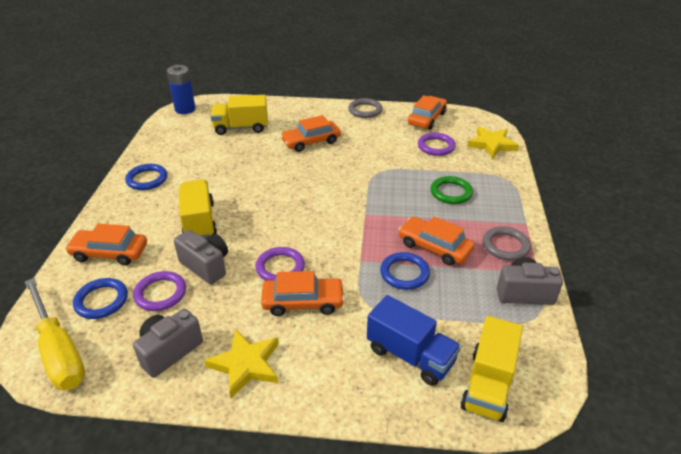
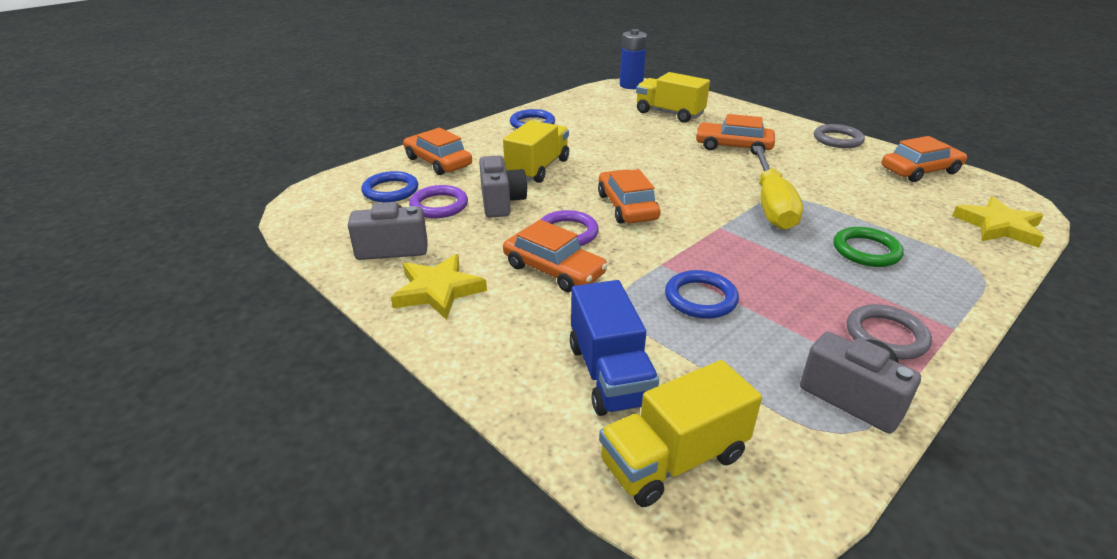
camera: 40 degrees right, 5 degrees down
yellow screwdriver [25,278,85,390] -> yellow screwdriver moved to [753,146,803,230]
orange car [398,217,475,266] -> orange car moved to [598,169,661,223]
purple ring [418,133,456,156] -> none

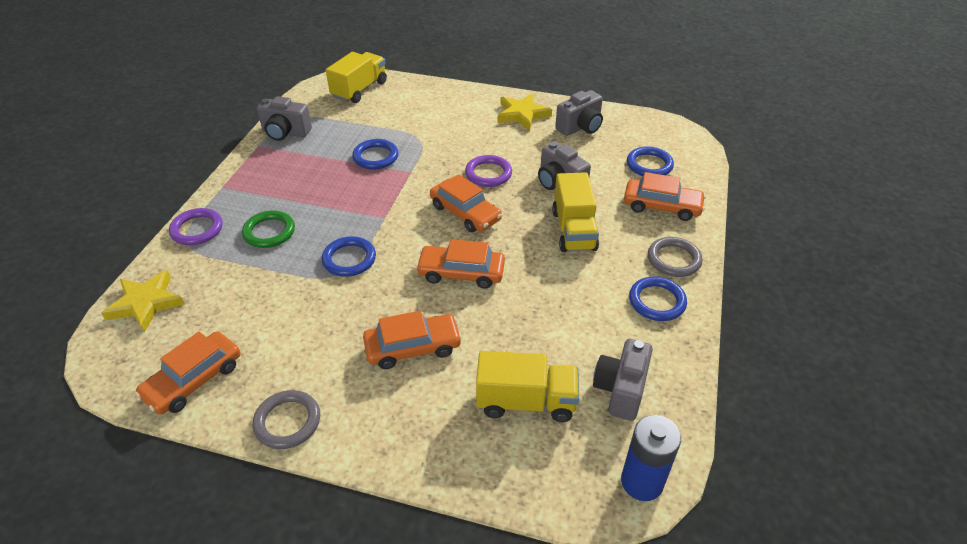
camera: 150 degrees right, 10 degrees up
purple ring [409,185,468,218] -> purple ring moved to [169,208,223,245]
orange car [503,220,608,292] -> orange car moved to [416,239,505,289]
blue truck [570,280,659,416] -> none
yellow screwdriver [753,146,803,230] -> blue ring [322,236,376,277]
grey ring [847,304,932,360] -> grey ring moved to [648,237,703,277]
none -> grey camera [593,339,653,421]

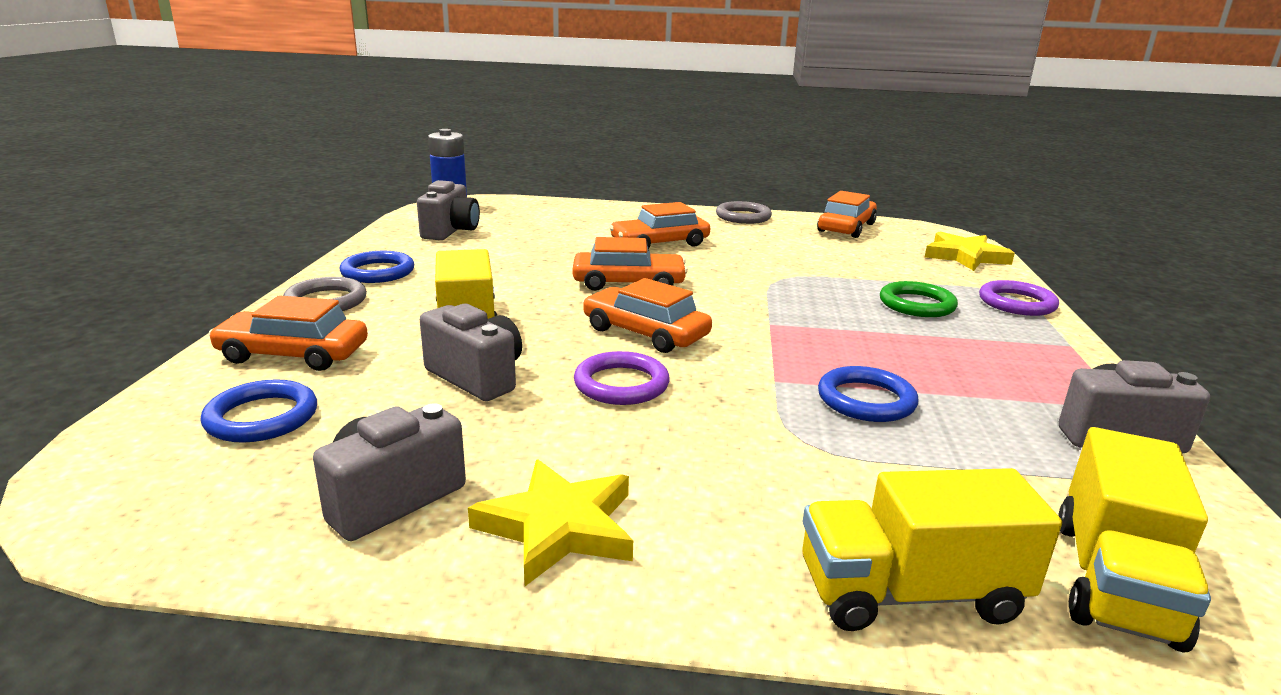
camera: 170 degrees right, 20 degrees down
blue ring [322,236,376,277] -> none
yellow truck [476,351,579,422] -> yellow truck moved to [802,468,1062,631]

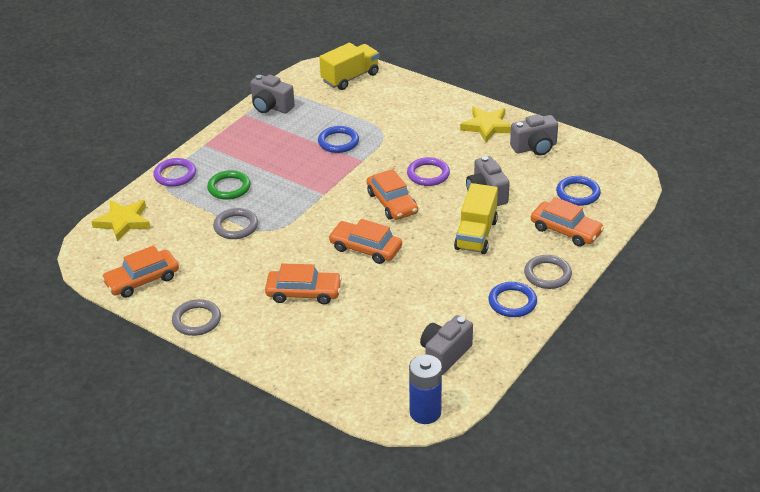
camera: 150 degrees left, 15 degrees up
yellow truck [802,468,1062,631] -> none
none -> grey ring [213,208,258,239]

